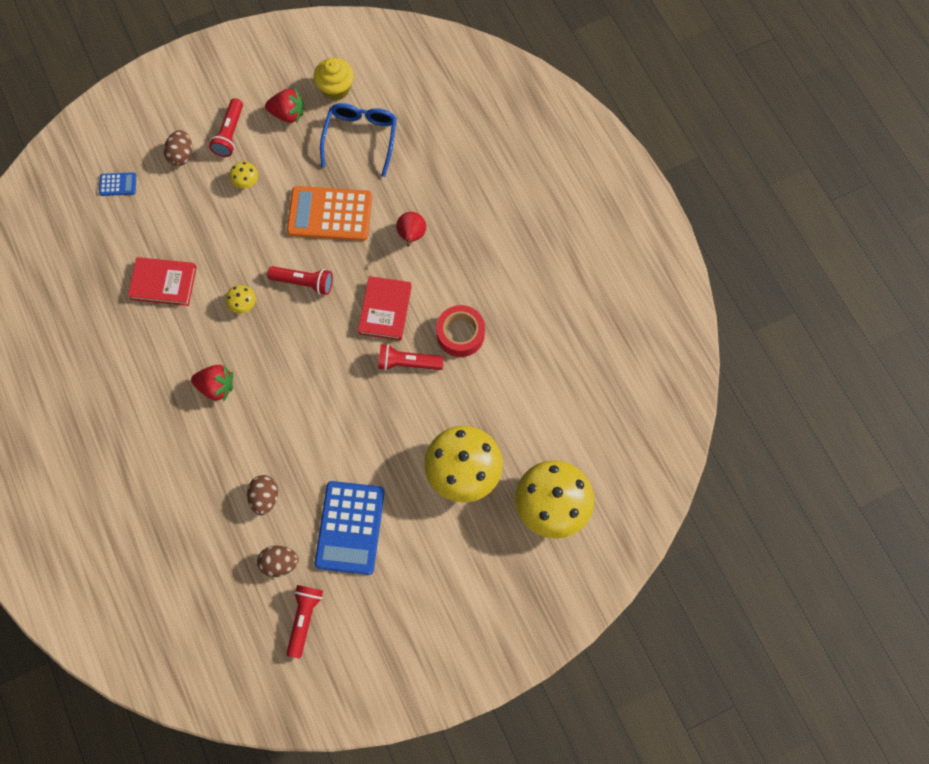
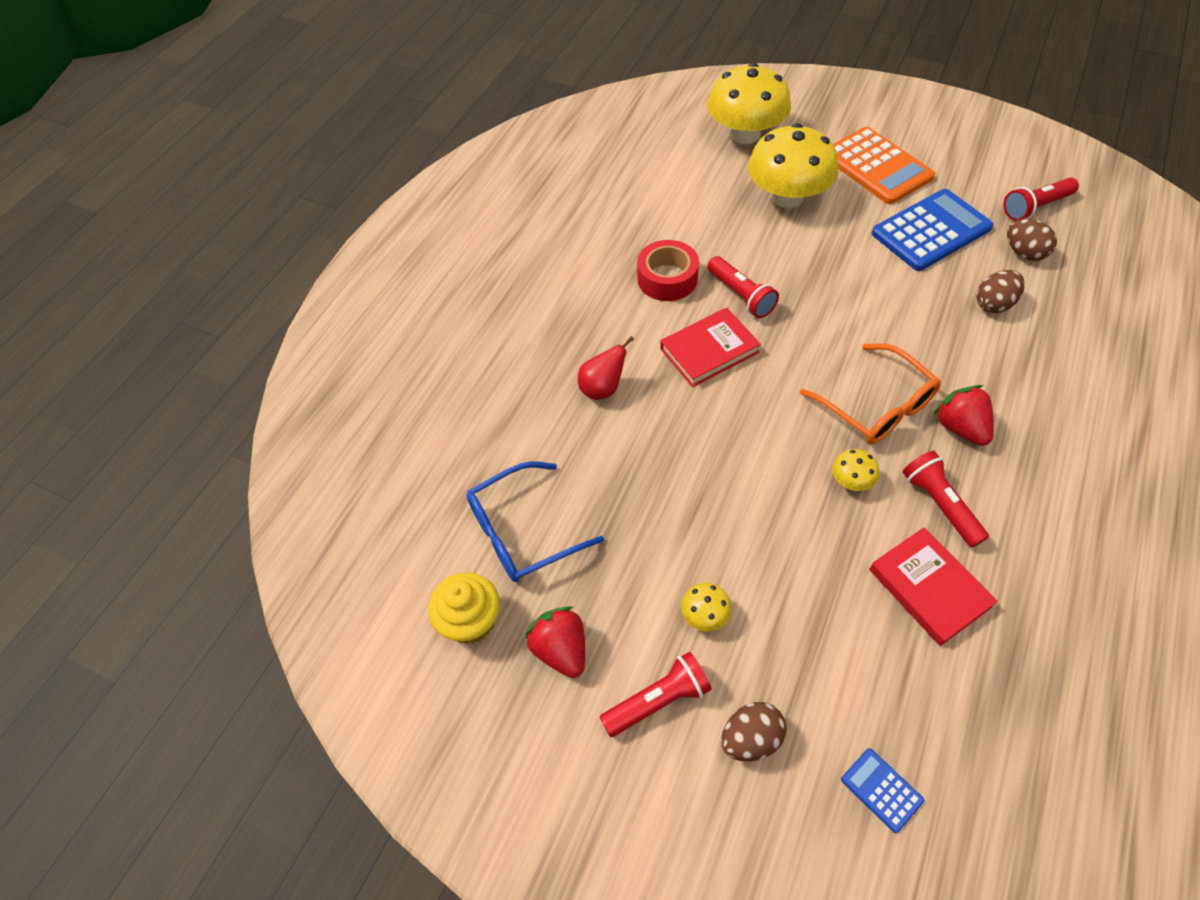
camera: 125 degrees left, 15 degrees down
red flashlight [267,266,333,295] -> red flashlight moved to [903,451,989,548]
orange calculator [287,186,372,241] -> orange calculator moved to [833,127,935,204]
none -> orange glasses [800,343,941,444]

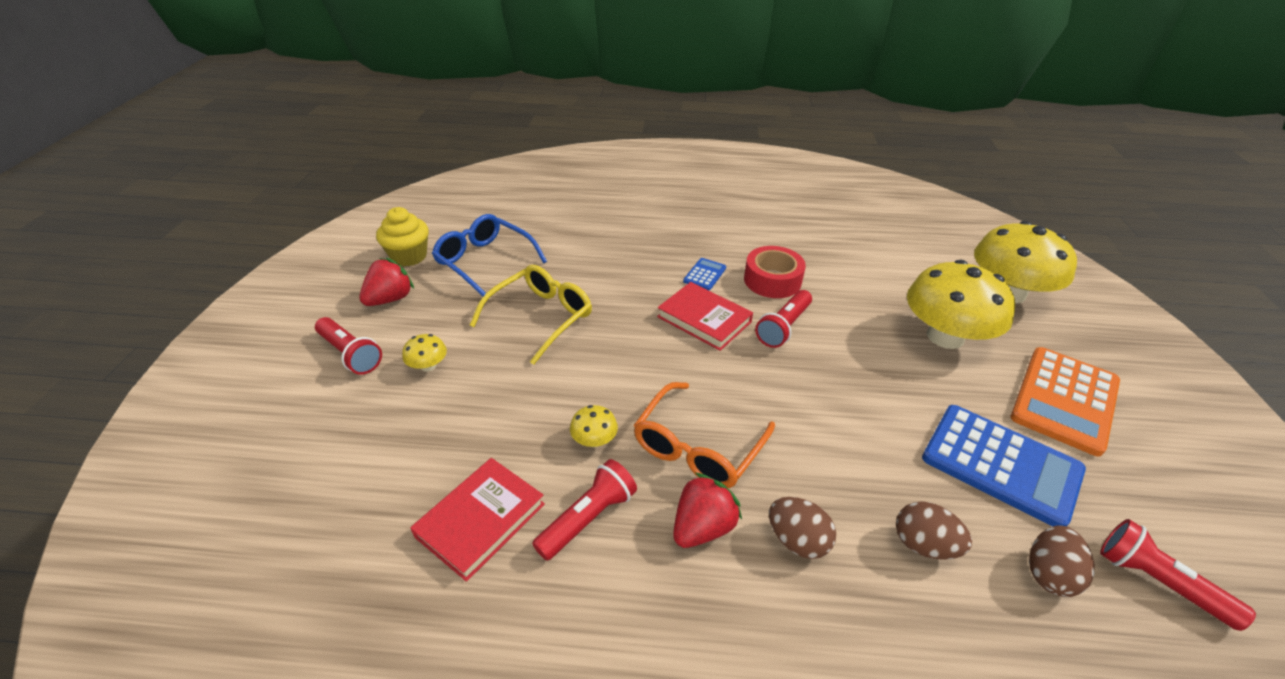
camera: 65 degrees right, 15 degrees down
red pear [578,336,634,400] -> none
brown egg [721,702,787,761] -> brown egg moved to [769,497,836,559]
blue calculator [841,748,924,833] -> blue calculator moved to [683,258,726,290]
none -> yellow glasses [470,265,592,365]

